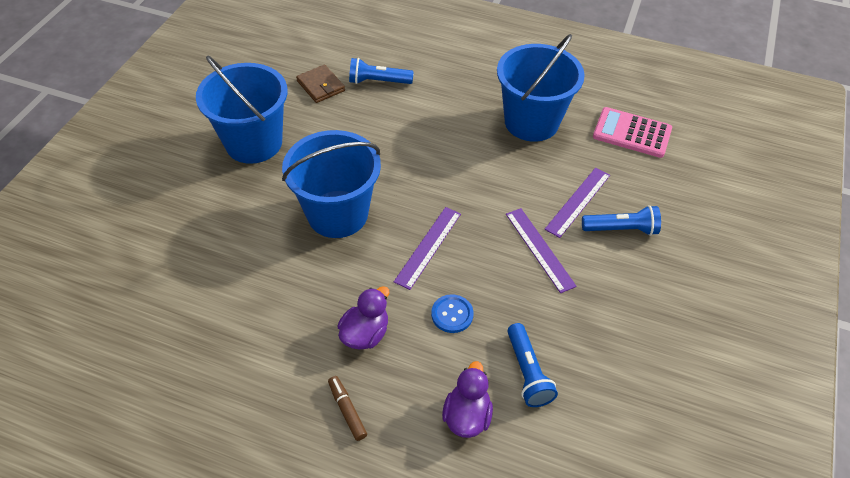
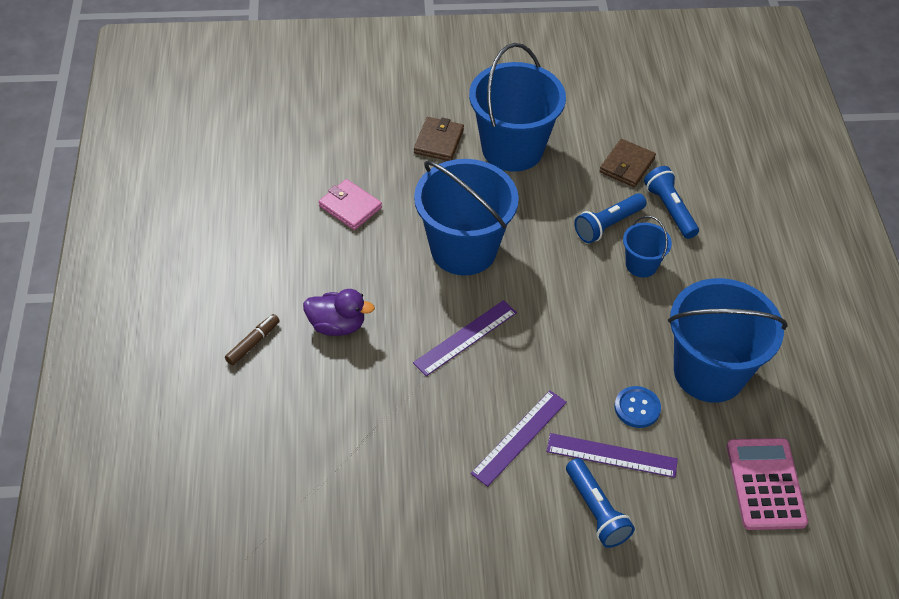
camera: 65 degrees right, 0 degrees up
purple ruler [394,207,461,290] -> purple ruler turned 45 degrees counterclockwise [413,300,517,376]
blue button [431,294,474,333] -> blue button moved to [615,386,661,428]
purple duck [442,361,493,438] -> none
blue flashlight [507,323,558,407] -> blue flashlight moved to [574,193,646,243]
none -> pink wallet [319,179,382,230]
none -> brown wallet [414,117,464,161]
none -> blue bucket [623,216,672,278]

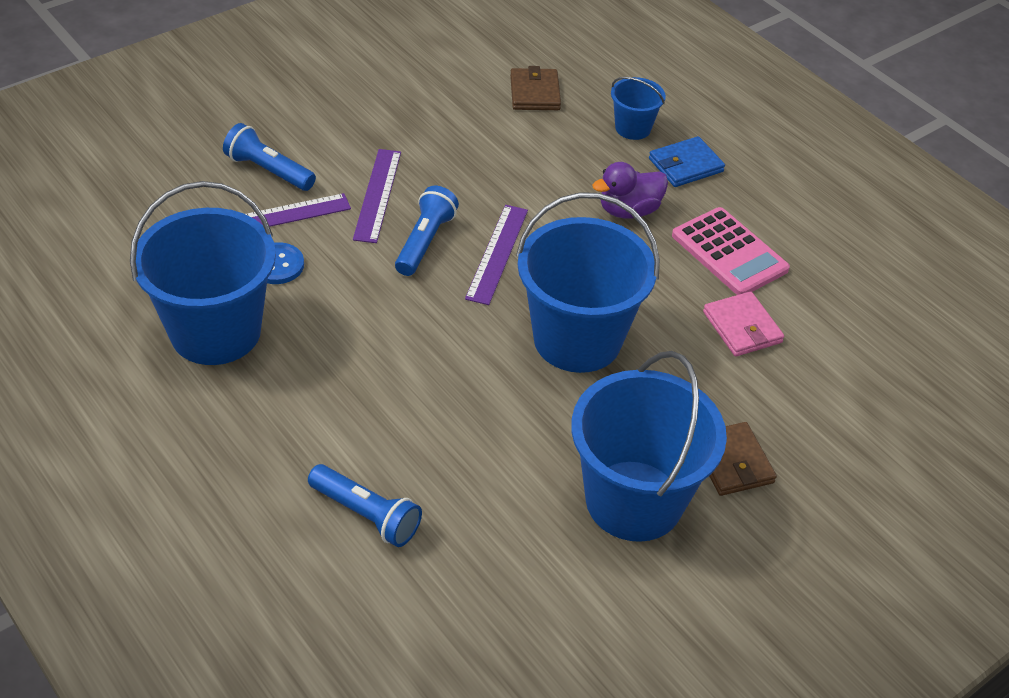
camera: 145 degrees right, 5 degrees down
brown marker [225,314,280,365] -> blue wallet [649,136,725,187]
pink wallet [319,179,382,230] -> pink wallet turned 60 degrees clockwise [703,292,784,357]
blue flashlight [574,193,646,243] -> blue flashlight moved to [395,186,459,276]
brown wallet [600,139,656,187] -> brown wallet moved to [510,66,561,110]
blue bucket [623,216,672,278] -> blue bucket moved to [611,77,666,140]
pink calculator [727,438,808,530] -> pink calculator moved to [672,207,790,295]

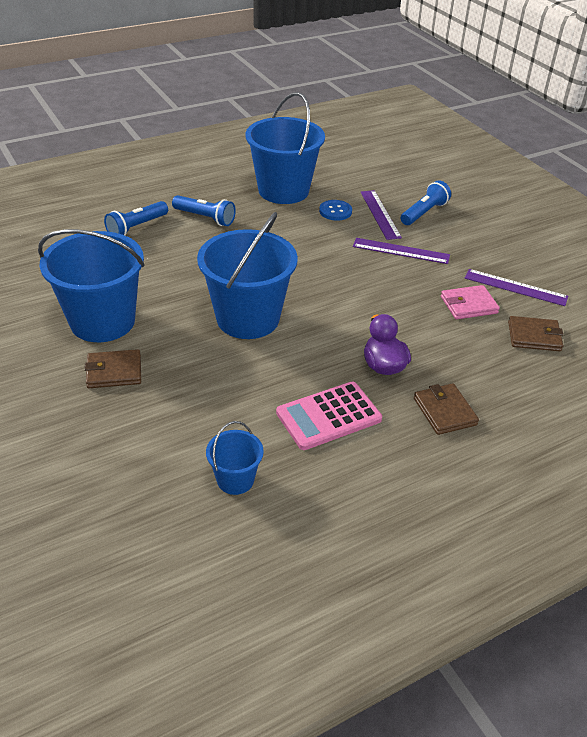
camera: 100 degrees right, 5 degrees down
blue flashlight [395,186,459,276] -> blue flashlight moved to [172,195,236,226]
purple ruler [465,205,528,305] -> purple ruler moved to [465,269,568,306]
blue bucket [611,77,666,140] -> blue bucket moved to [206,421,264,495]
blue wallet [649,136,725,187] -> brown wallet [414,383,479,435]
pink wallet [703,292,784,357] -> pink wallet moved to [441,285,500,319]

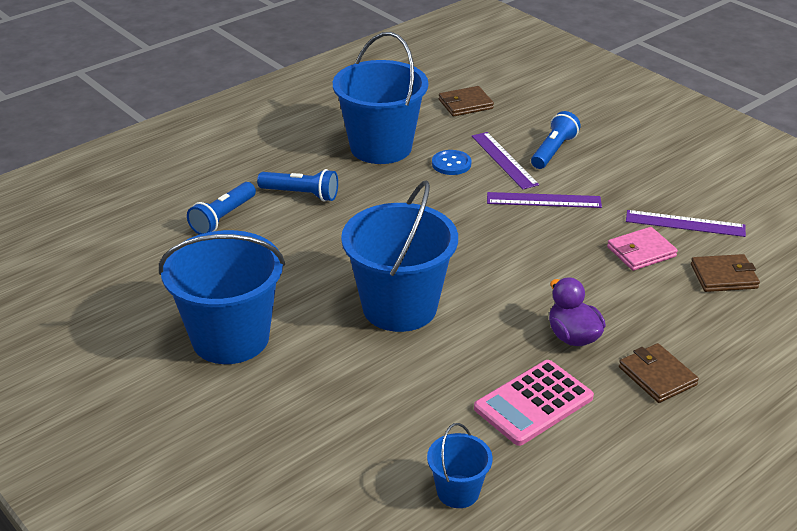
camera: 10 degrees left, 5 degrees down
brown wallet [84,349,141,388] -> brown wallet moved to [439,86,494,116]

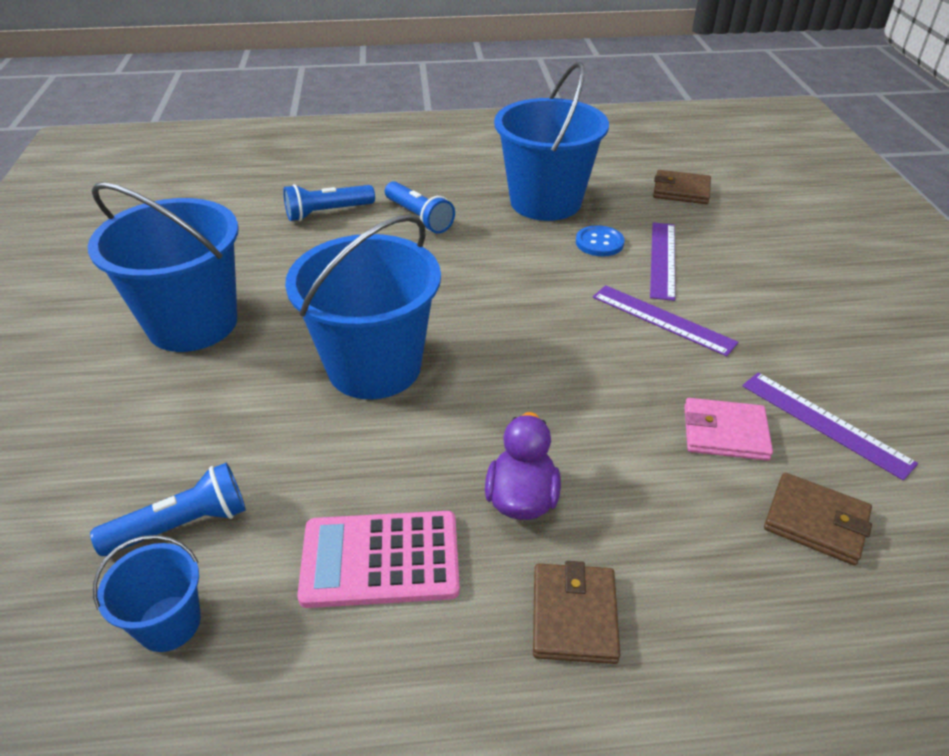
camera: 35 degrees right, 5 degrees up
blue flashlight [531,111,581,169] -> blue flashlight moved to [90,463,246,556]

